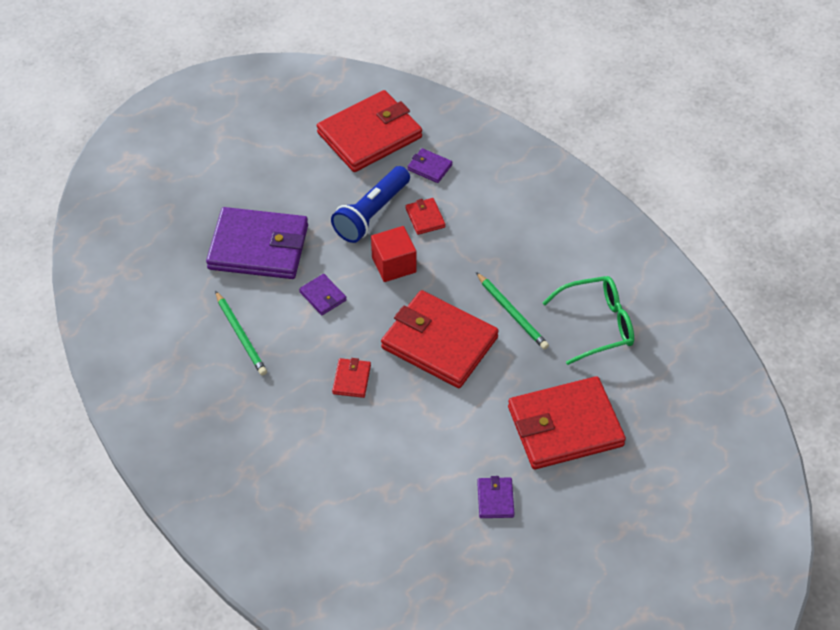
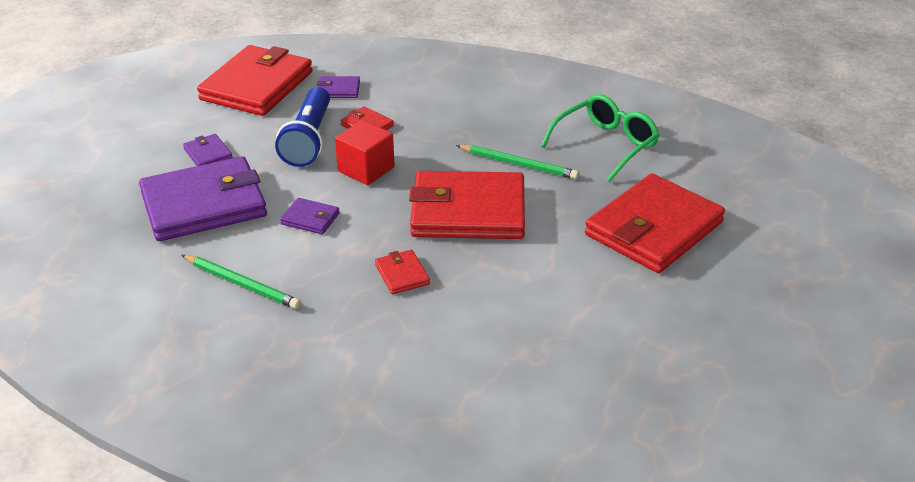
camera: 30 degrees left, 15 degrees down
purple wallet [477,476,514,518] -> purple wallet moved to [183,134,233,166]

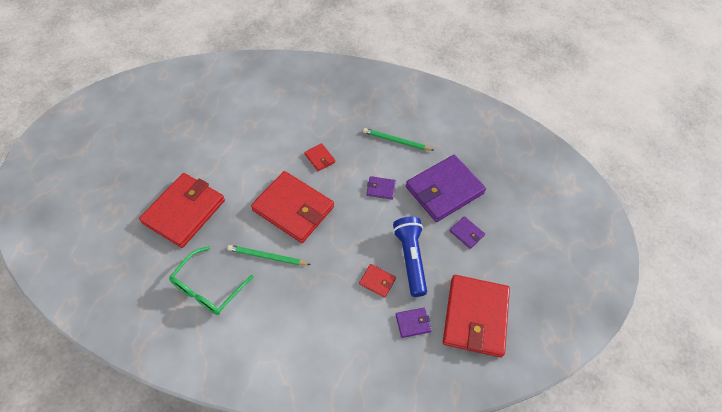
camera: 165 degrees right, 20 degrees up
red cube [335,120,395,185] -> none
red wallet [409,171,525,239] -> red wallet turned 45 degrees clockwise [251,171,334,243]

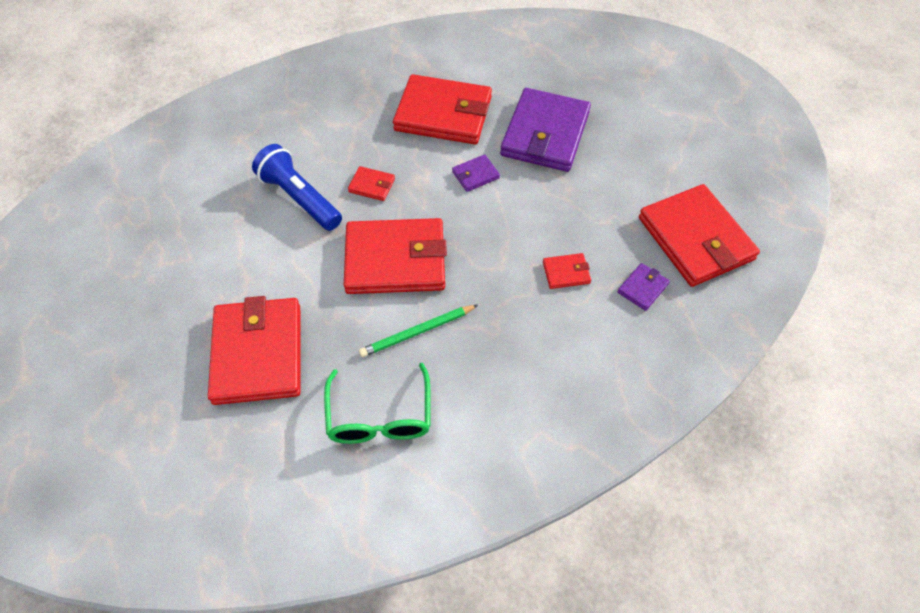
camera: 35 degrees left, 0 degrees up
green pencil [363,128,434,151] -> red wallet [393,74,492,144]
blue flashlight [393,217,427,297] -> blue flashlight moved to [252,144,342,231]
purple wallet [449,216,485,249] -> none

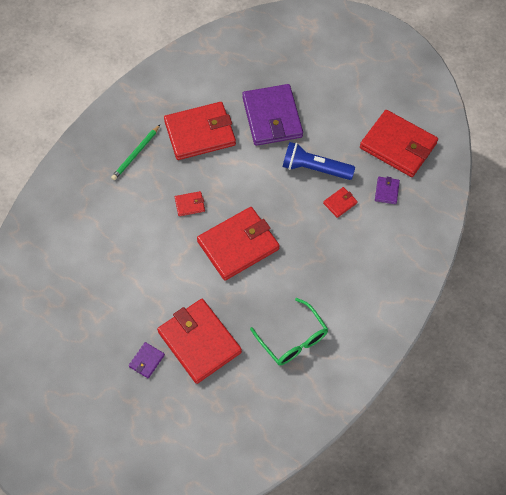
camera: 30 degrees left, 5 degrees up
blue flashlight [252,144,342,231] -> blue flashlight moved to [282,142,355,180]
green pencil [359,305,478,357] -> green pencil moved to [111,125,160,180]
purple wallet [452,154,500,192] -> purple wallet moved to [129,342,165,378]

